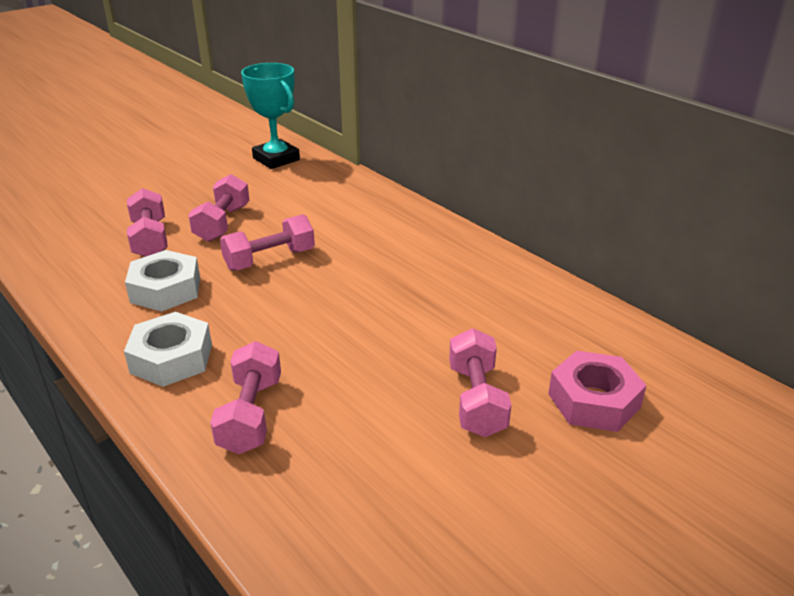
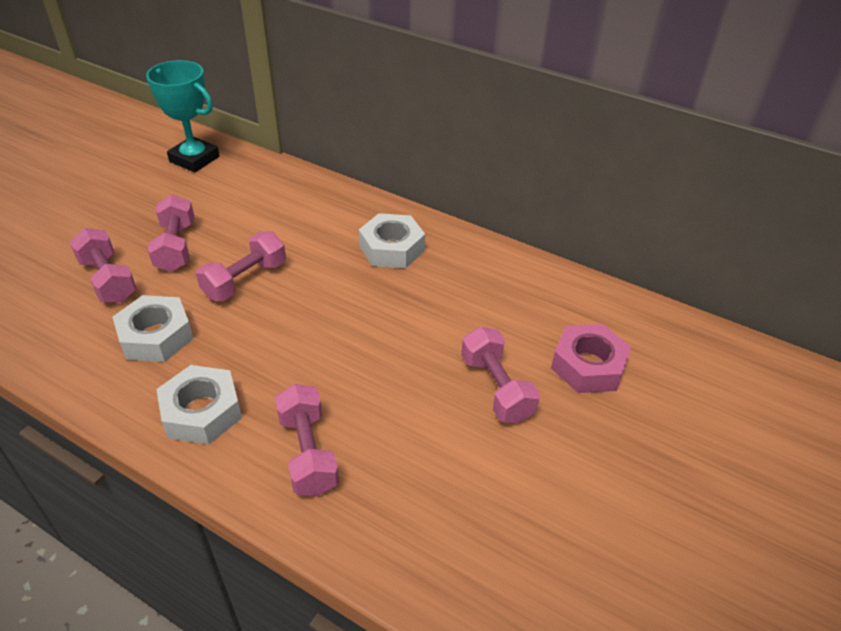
camera: 20 degrees left, 10 degrees up
none -> white nut [359,213,425,268]

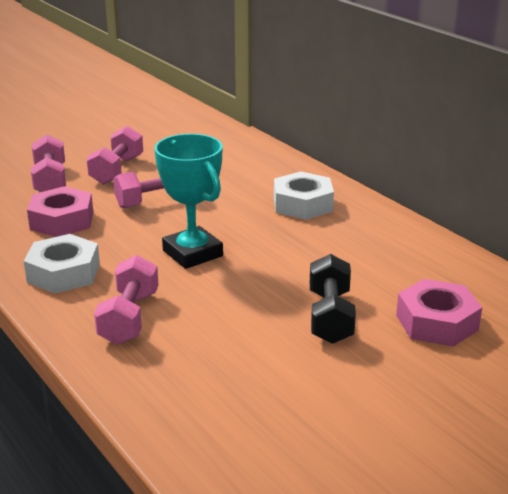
camera: 25 degrees right, 15 degrees down
white nut [113,295,194,362] -> pink nut [27,186,93,237]
turquoise trophy [146,60,219,172] -> turquoise trophy moved to [154,134,223,269]
pink dumbbell [461,326,540,423] -> black dumbbell [310,254,356,344]

